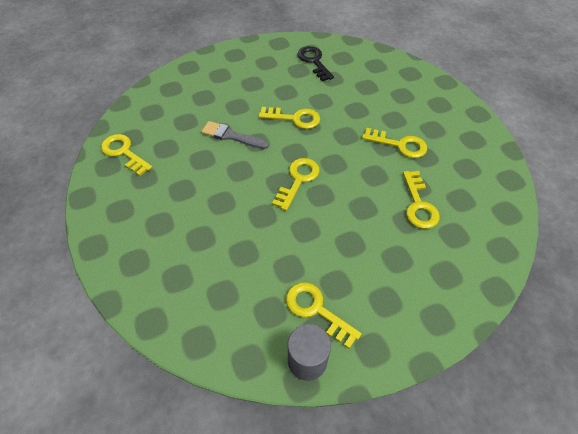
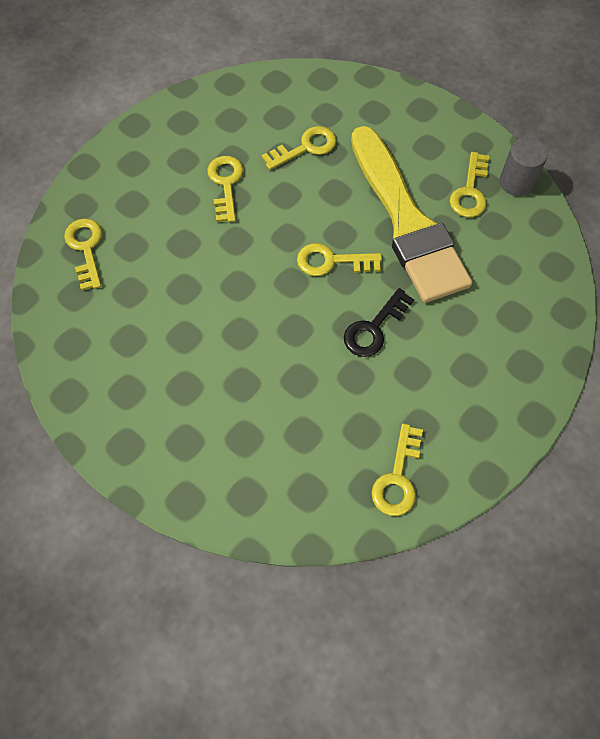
camera: 115 degrees left, 10 degrees up
grey brush [201,121,269,149] -> none
yellow key [258,107,320,129] -> yellow key moved to [64,218,102,291]
black key [297,46,334,81] -> black key moved to [344,288,414,357]
none -> yellow brush [351,126,473,303]

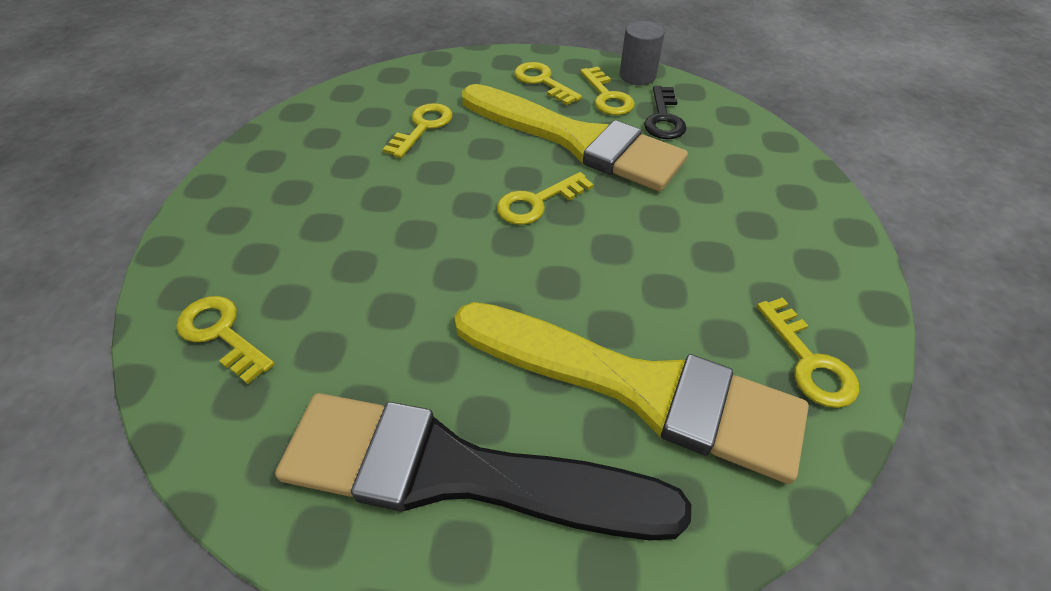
camera: 35 degrees left, 15 degrees down
yellow key [207,156,244,222] -> yellow key moved to [514,62,582,105]
black key [344,288,414,357] -> black key moved to [644,86,687,139]
none -> black brush [275,393,691,541]
none -> yellow brush [454,302,809,484]

